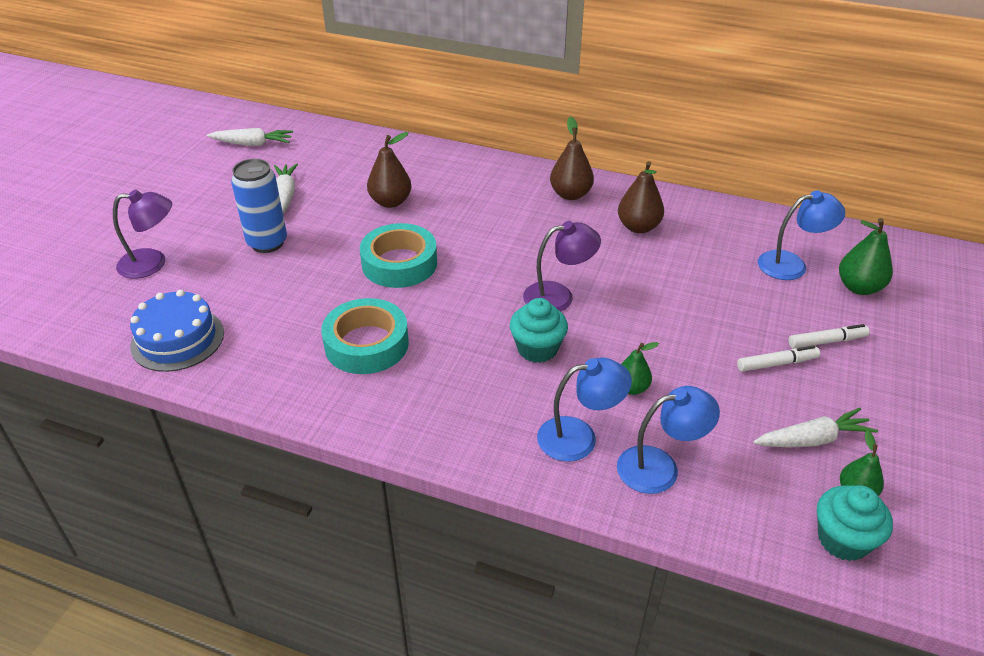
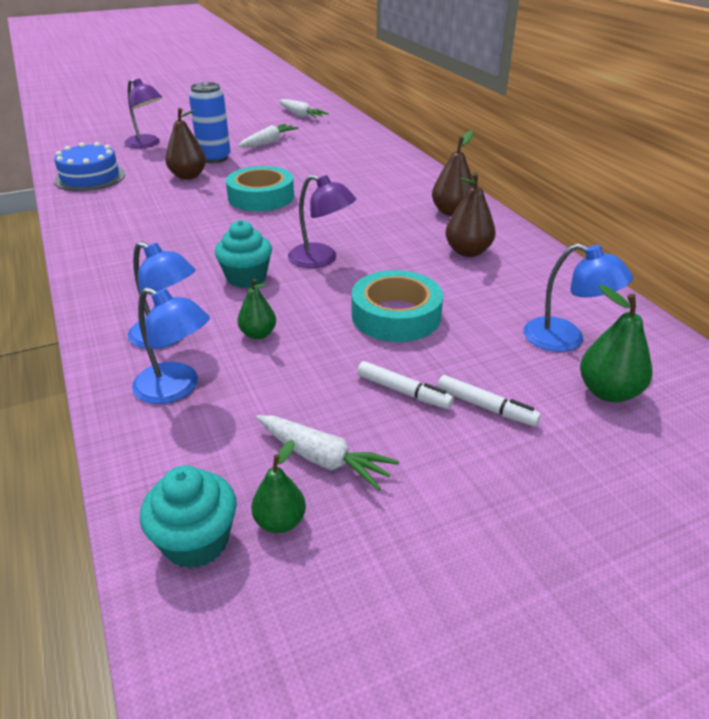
camera: 45 degrees right, 5 degrees down
turquoise tape [321,298,409,374] -> turquoise tape moved to [352,270,443,342]
brown pear [367,132,412,208] -> brown pear moved to [165,108,206,180]

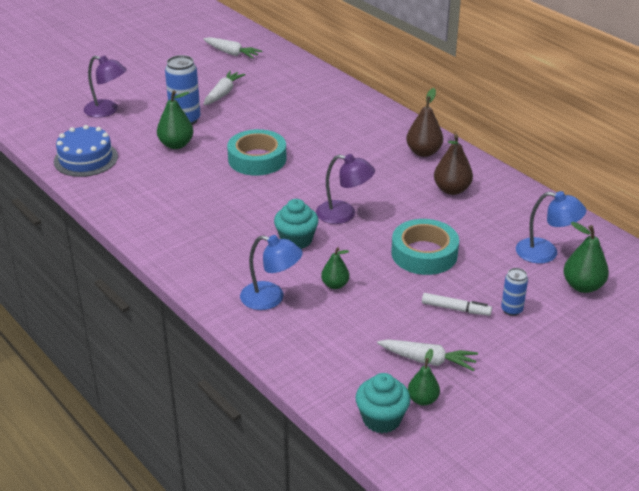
camera: 15 degrees left, 0 degrees up
blue lamp [132,287,210,404] -> none
brown pear [165,108,206,180] -> green pear [157,90,193,149]
white marker [437,375,541,426] -> blue can [501,268,528,316]

